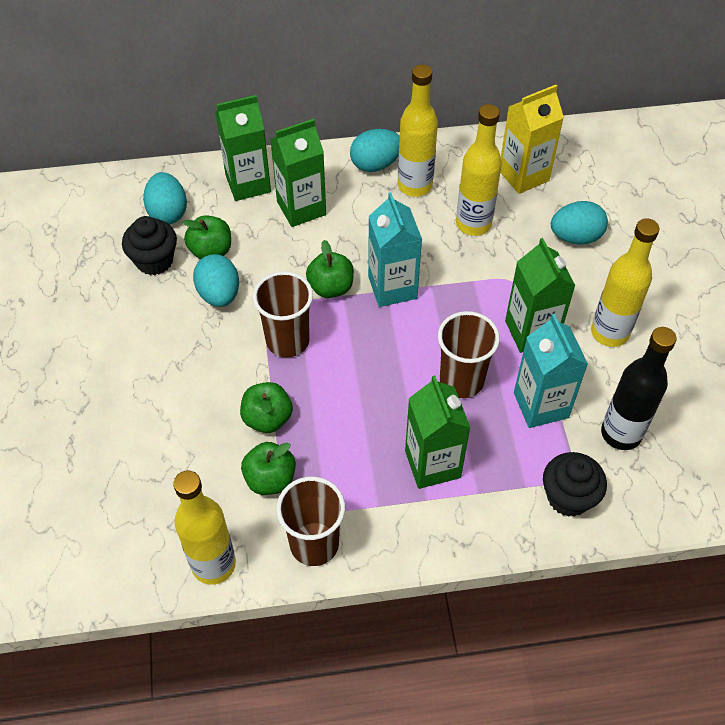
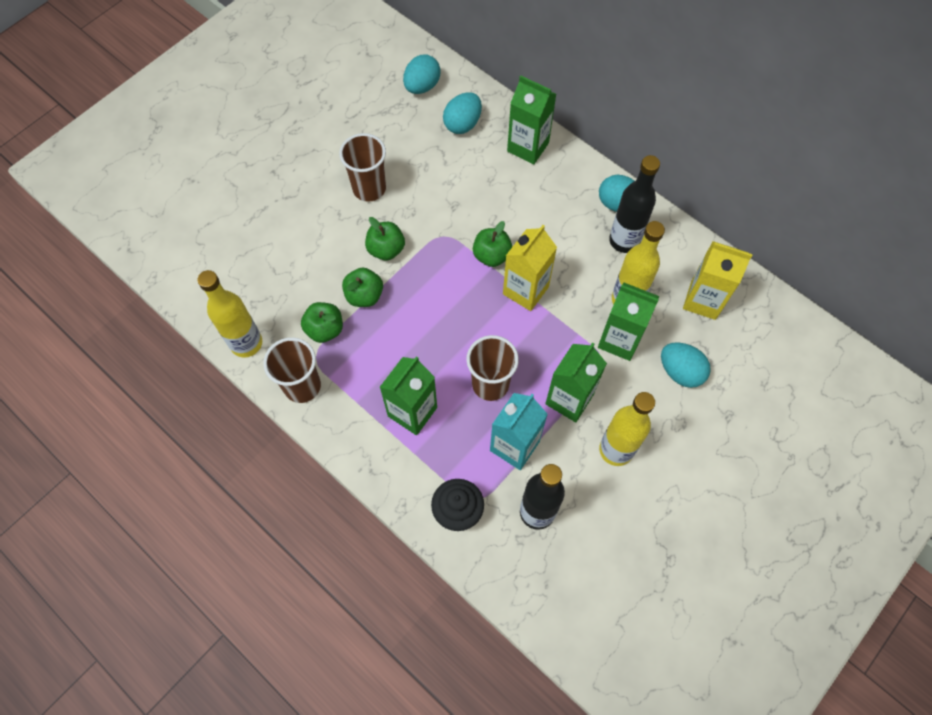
camera: 50 degrees right, 10 degrees up
black cupcake [122,216,177,275] -> none
green apple [183,215,231,260] -> green apple moved to [365,217,405,260]
turquoise egg [193,254,239,307] -> turquoise egg moved to [403,54,441,94]
brown cup [253,271,313,357] -> brown cup moved to [339,133,386,202]
green carton [270,119,326,227] -> green carton moved to [598,282,659,361]
turquoise carton [368,192,422,307] -> yellow carton [503,225,557,311]
yellow bottle [398,64,438,197] -> black bottle [609,155,660,253]

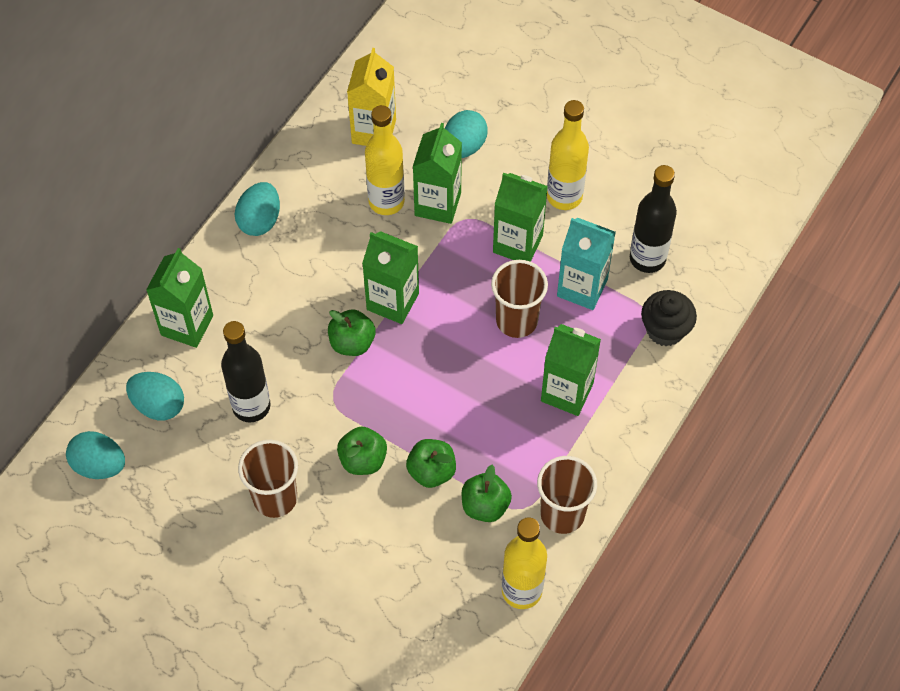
camera: 100 degrees left, 5 degrees down
yellow carton [503,225,557,311] -> green carton [362,231,419,324]
black bottle [609,155,660,253] -> black bottle moved to [221,321,271,423]

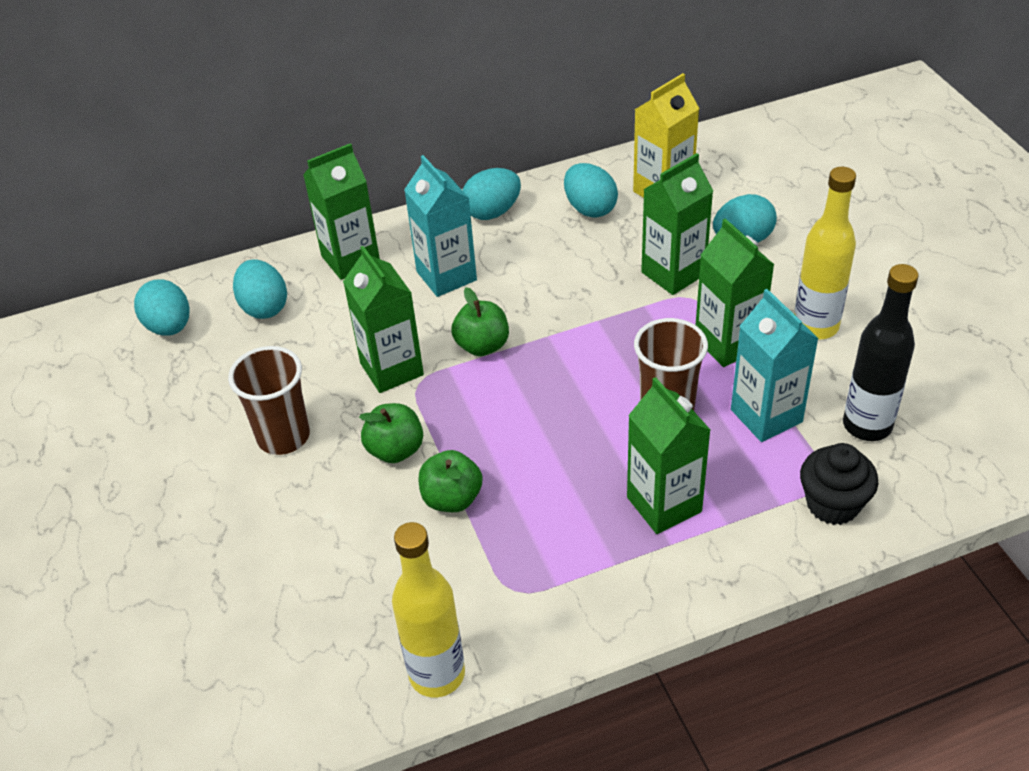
camera: 40 degrees right, 15 degrees down
black bottle [221,321,271,423] -> none
green carton [362,231,419,324] -> green carton moved to [343,246,424,393]
yellow bottle [365,105,405,215] -> none
green apple [462,465,512,522] -> none
brown cup [537,456,597,534] -> none
none -> turquoise carton [404,155,477,297]
none -> turquoise egg [564,163,618,218]

